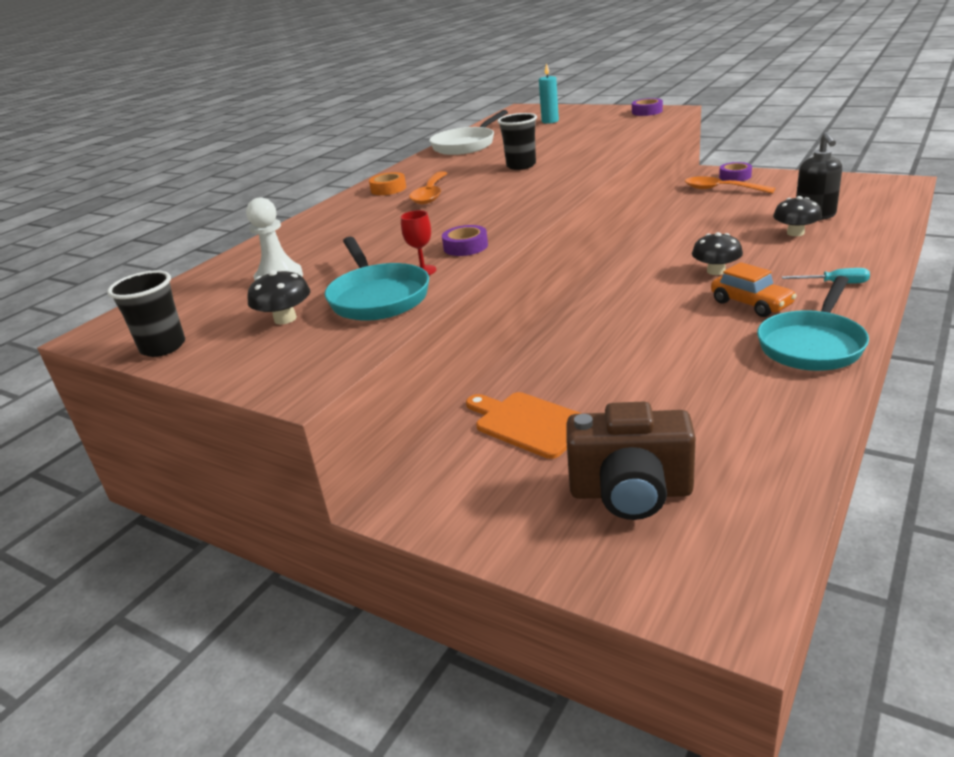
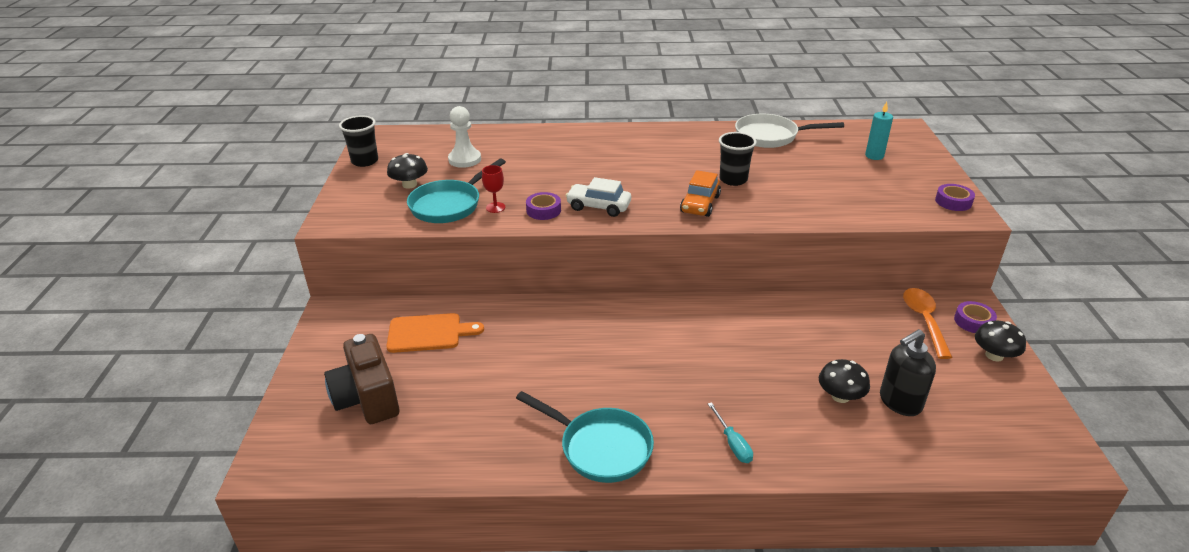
camera: 55 degrees right, 5 degrees up
orange tape [369,172,406,195] -> none
orange spoon [409,171,447,204] -> none
orange cutting board [466,392,583,459] -> orange cutting board turned 75 degrees clockwise [386,313,484,353]
black mushroom [692,232,743,275] -> black mushroom moved to [975,320,1026,362]
orange car [711,262,797,317] -> orange car moved to [680,170,721,217]
turquoise pan [757,276,869,371] -> turquoise pan turned 150 degrees counterclockwise [516,391,654,483]
none -> white car [566,177,631,217]

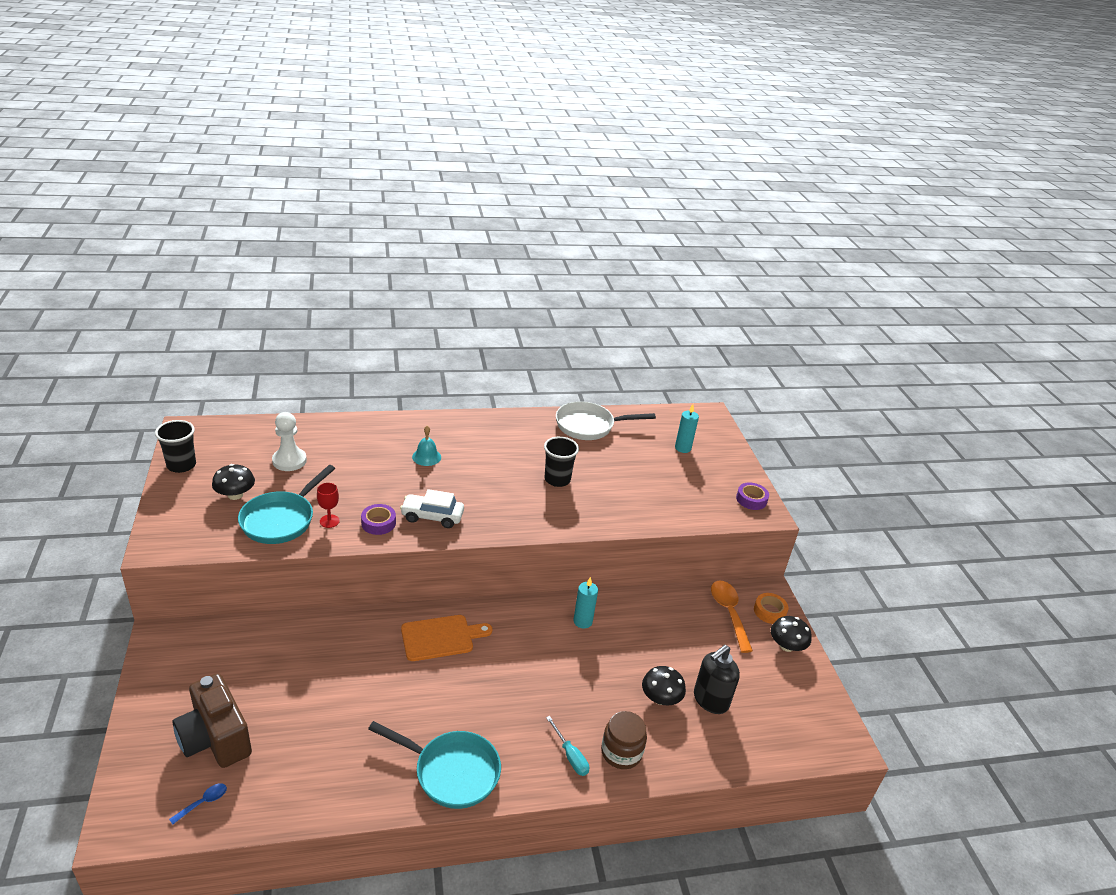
camera: 15 degrees left, 0 degrees up
orange cutting board [386,313,484,353] -> orange cutting board moved to [401,615,492,661]
orange car [680,170,721,217] -> none
purple tape [954,301,997,333] -> orange tape [754,593,788,624]
none -> blue spoon [169,783,227,825]
none -> turquoise bell [412,426,441,466]
none -> turquoise candle [573,577,598,629]
none -> brown jar [601,711,647,769]

